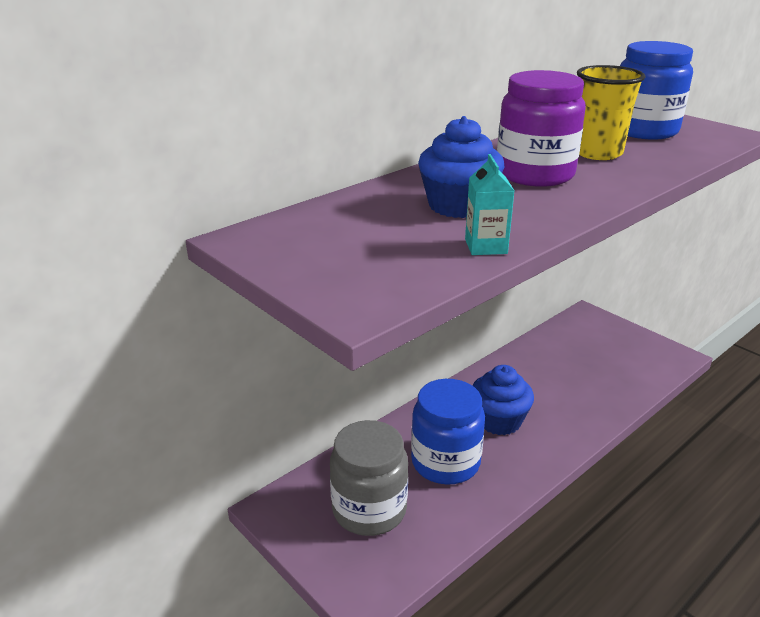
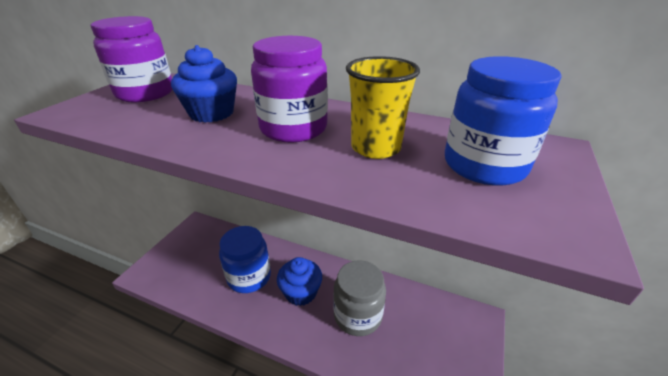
camera: 65 degrees right, 5 degrees up
grey jar [330,420,408,536] -> grey jar moved to [333,260,386,336]
turquoise carton [465,154,514,255] -> none
none -> purple jar [91,16,173,102]

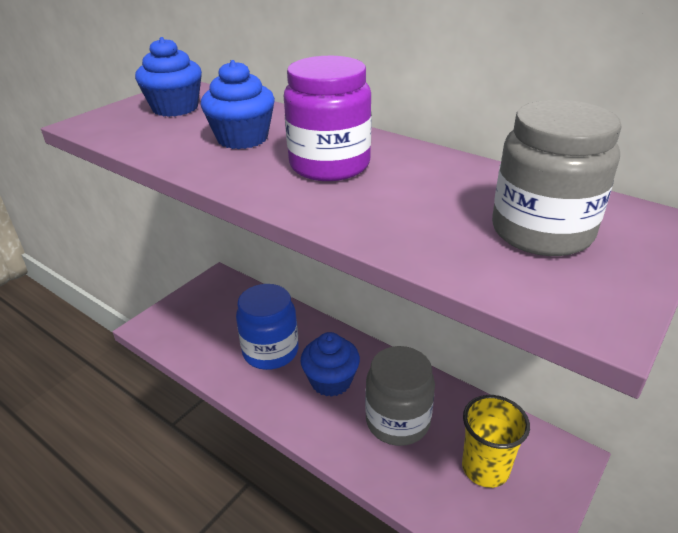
camera: 15 degrees right, 0 degrees up
purple jar [91,16,173,102] -> blue cupcake [135,37,202,117]
yellow cup [346,56,420,159] -> yellow cup moved to [462,395,530,488]
blue jar [445,56,562,186] -> grey jar [492,100,622,256]

